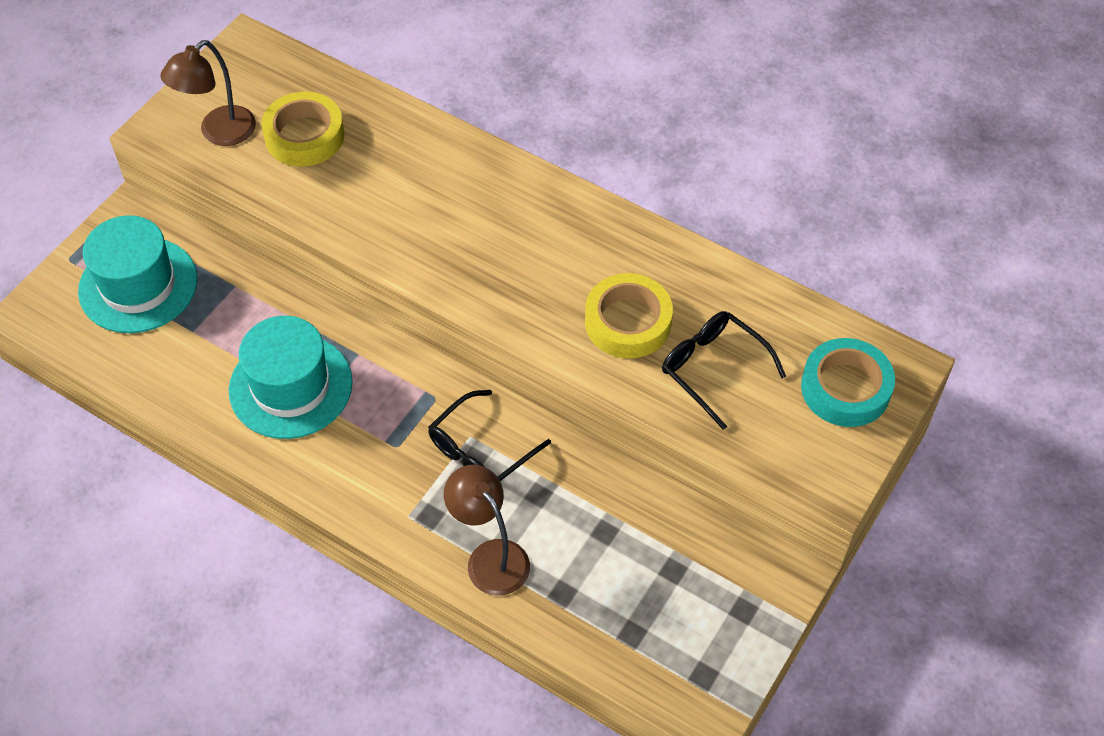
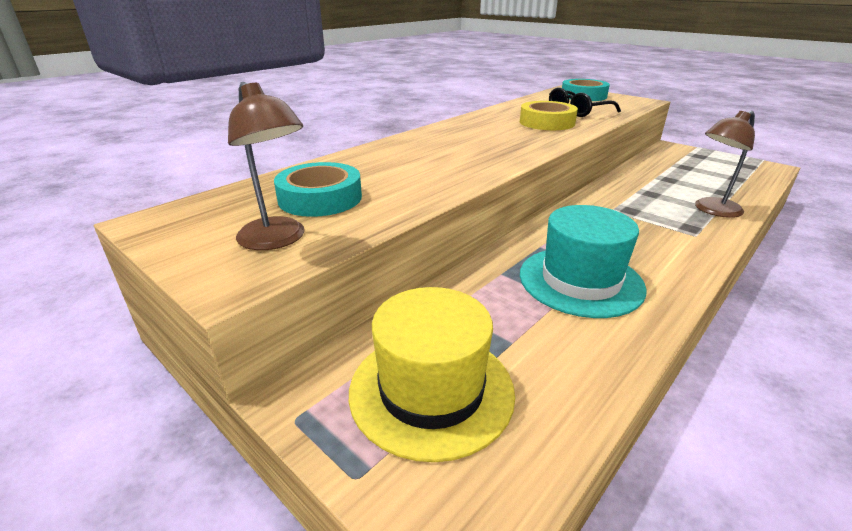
camera: 80 degrees left, 25 degrees down
turquoise hat [78,215,197,333] -> yellow hat [349,287,515,462]
yellow tape [261,91,344,167] -> turquoise tape [274,162,362,217]
black glasses [428,390,551,481] -> none

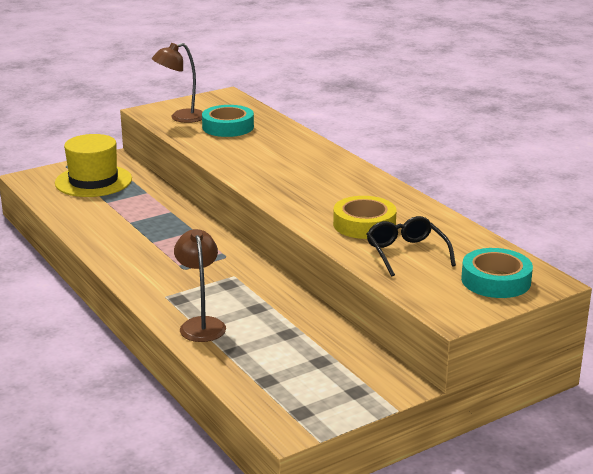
camera: 105 degrees right, 5 degrees down
turquoise hat [520,205,646,318] -> none

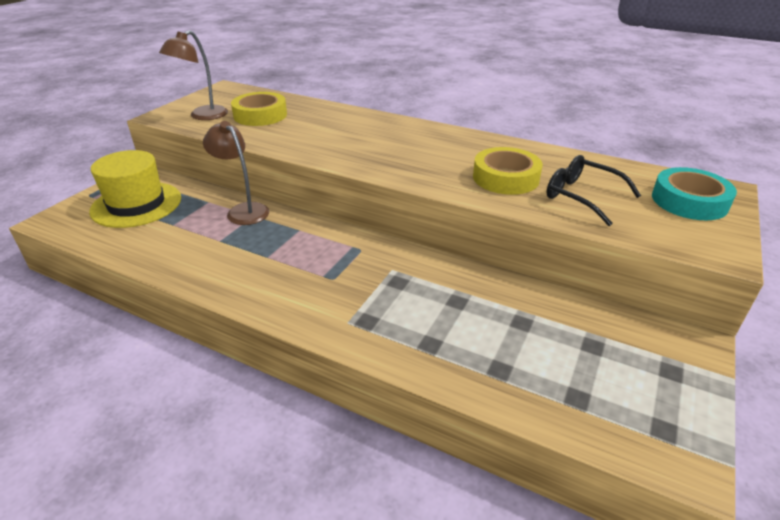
camera: 30 degrees left, 10 degrees up
brown lamp [174,229,226,342] -> brown lamp moved to [203,121,269,225]
turquoise tape [202,105,254,137] -> yellow tape [231,92,287,126]

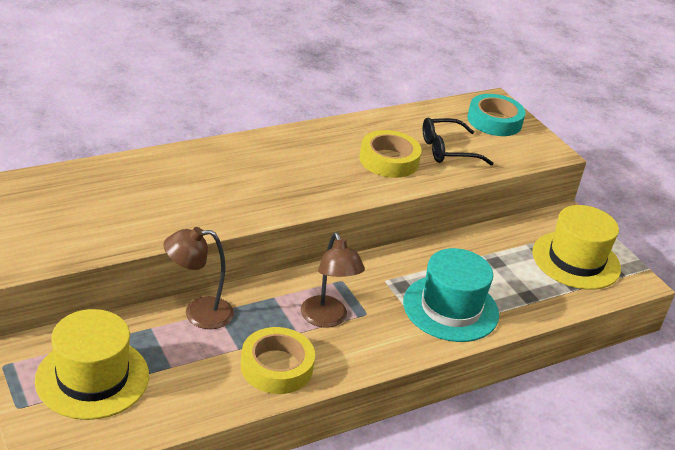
camera: 60 degrees left, 0 degrees up
brown lamp [159,30,228,120] -> brown lamp moved to [301,233,365,328]
yellow tape [231,92,287,126] -> yellow tape moved to [241,327,315,394]
none -> turquoise hat [403,248,499,342]
none -> yellow hat [532,205,621,290]

